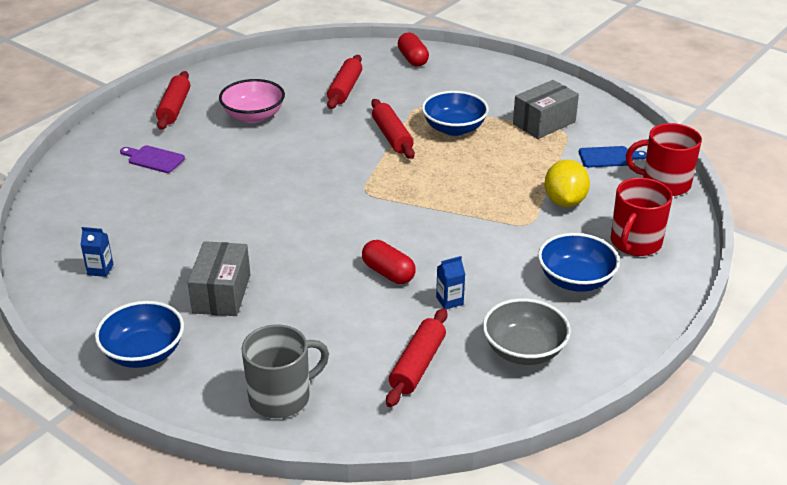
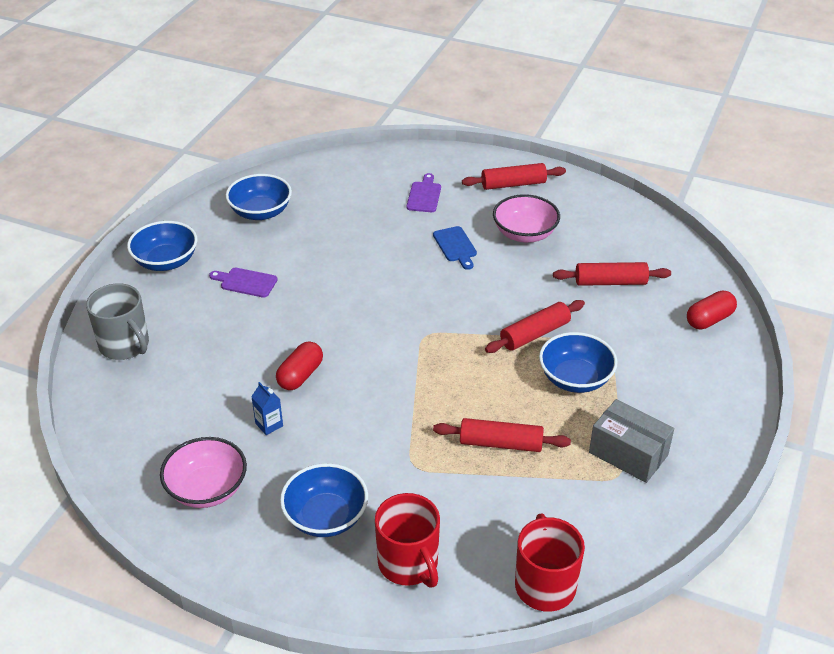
camera: 75 degrees right, 5 degrees up
blue carton [81,227,113,277] -> blue bowl [226,174,292,220]
grey box [188,241,250,316] -> purple cutting board [209,268,278,298]
red rolling pin [386,308,448,407] -> red rolling pin moved to [433,418,571,452]
grey bowl [483,298,571,365] -> pink bowl [160,437,247,508]
yellow lemon [544,159,590,207] -> none
blue cutting board [579,146,647,167] -> blue cutting board moved to [433,226,477,270]
red mug [611,178,672,256] -> red mug turned 135 degrees counterclockwise [375,493,440,588]

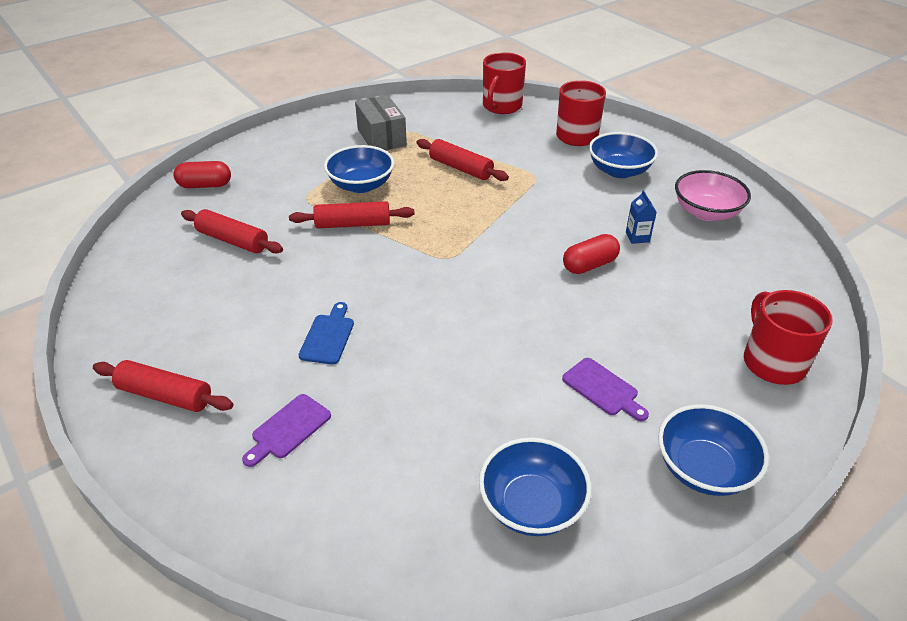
camera: 150 degrees left, 0 degrees up
grey mug [86,283,149,360] -> red mug [744,290,833,385]
pink bowl [493,194,560,243] -> none

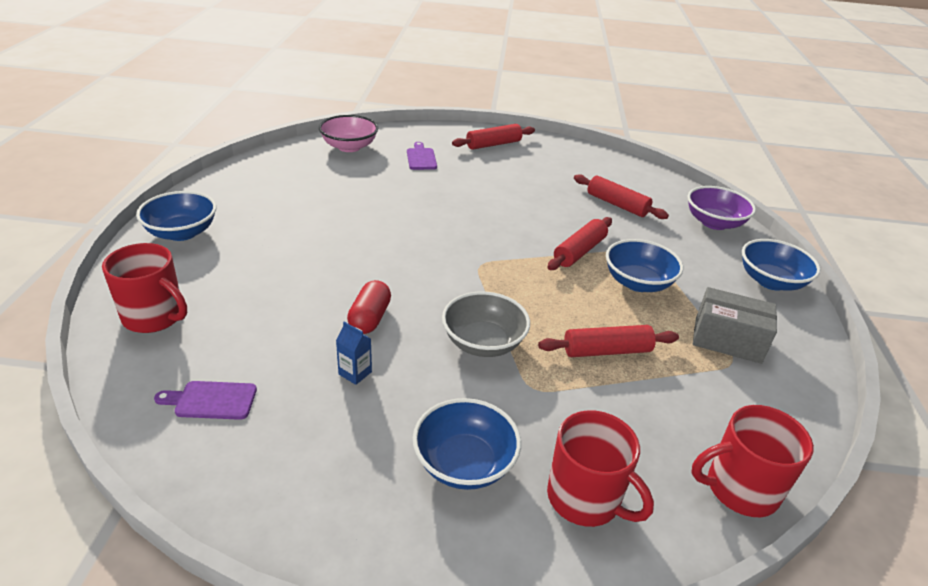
camera: 130 degrees right, 5 degrees down
red capsule [173,161,231,188] -> purple bowl [688,186,756,230]
red rolling pin [181,209,283,253] -> red rolling pin turned 60 degrees clockwise [574,174,669,219]
blue cutting board [299,302,354,364] -> none
blue bowl [479,437,591,536] -> blue bowl moved to [742,239,821,291]
red mug [483,52,526,114] -> red mug turned 75 degrees counterclockwise [691,405,814,517]
purple cutting board [562,358,649,421] -> purple cutting board moved to [154,381,257,420]
pink bowl [675,170,751,221] -> pink bowl moved to [319,115,378,152]
none -> grey bowl [442,291,530,357]

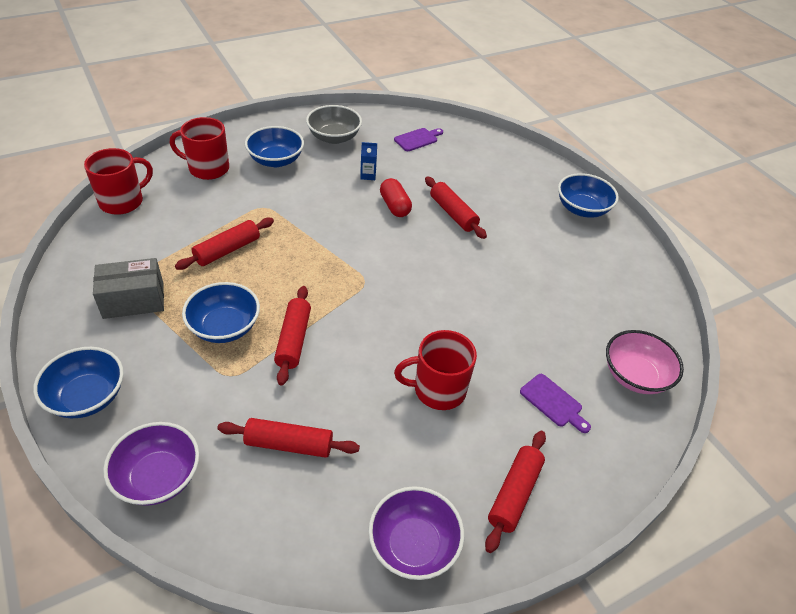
camera: 145 degrees right, 10 degrees up
red mug [102,243,187,333] -> red mug moved to [394,330,477,410]
grey bowl [442,291,530,357] -> grey bowl moved to [306,105,362,144]
none -> purple bowl [368,486,464,580]
none -> red rolling pin [425,176,487,239]

